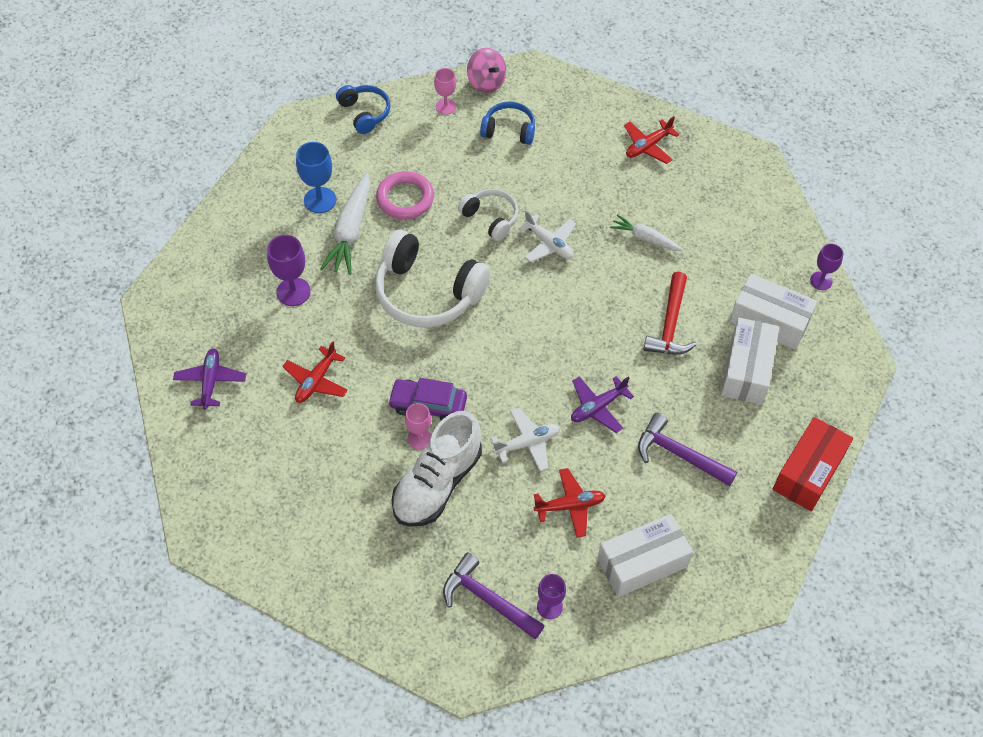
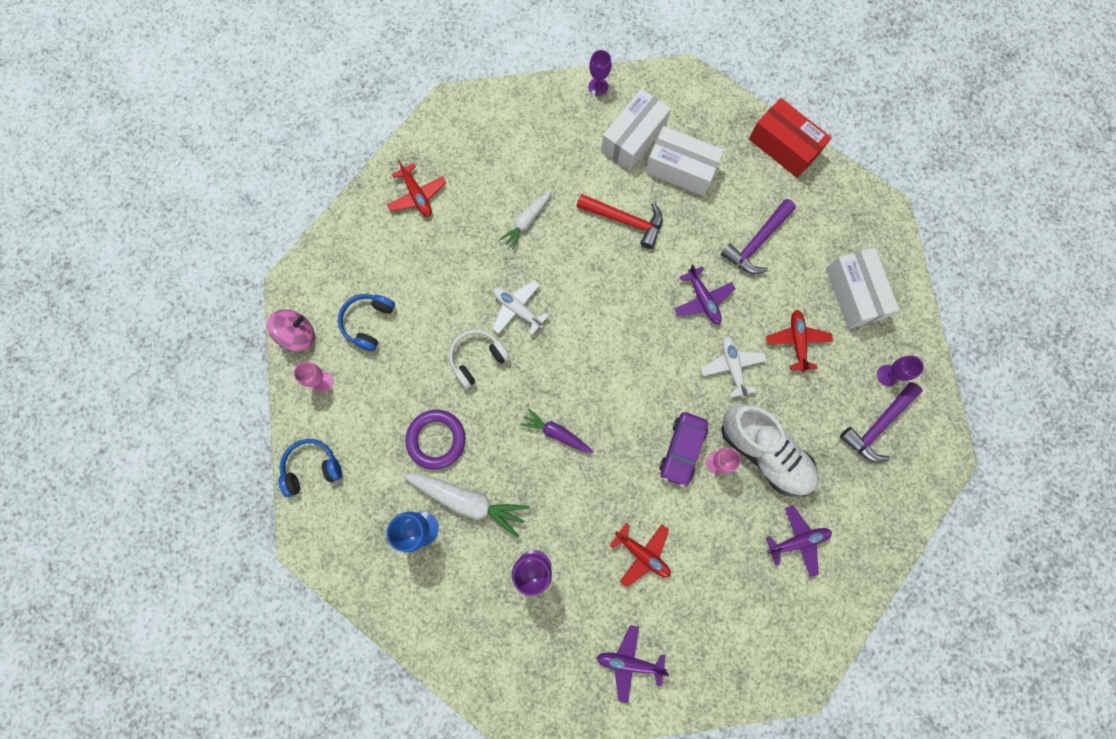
camera: 80 degrees left, 20 degrees up
white headphones [375,230,490,328] -> purple carrot [520,409,594,453]
pink ring [376,171,434,219] -> purple ring [405,410,465,470]
white plane [518,211,576,262] -> white plane turned 105 degrees counterclockwise [492,280,549,335]
none -> purple plane [766,506,832,577]

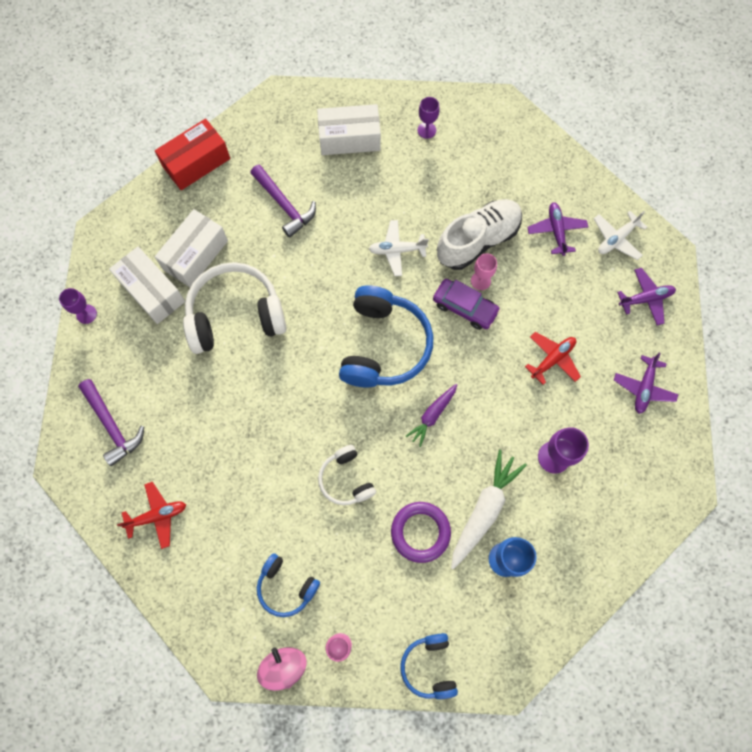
camera: 80 degrees left, 5 degrees down
white plane [492,280,549,335] -> white plane moved to [594,211,647,260]
white carrot [499,190,551,250] -> none
red hammer [576,194,662,249] -> white headphones [183,262,286,354]
purple plane [674,264,736,324] -> purple plane moved to [617,268,676,326]
red plane [766,310,833,373] -> none
purple hammer [840,382,923,462] -> purple hammer moved to [78,379,144,466]
none -> blue headphones [339,285,433,388]

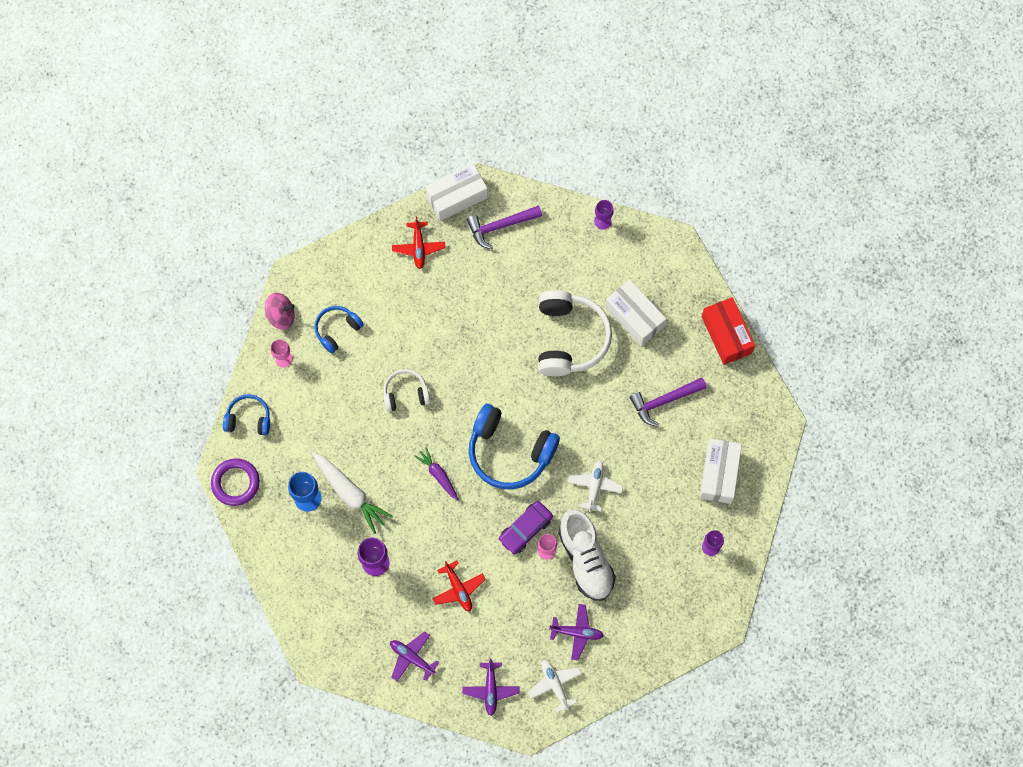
camera: 105 degrees right, 0 degrees up
white box [109,247,185,324] -> white box moved to [425,163,488,221]
purple ring [391,502,451,563] -> purple ring moved to [211,458,260,506]

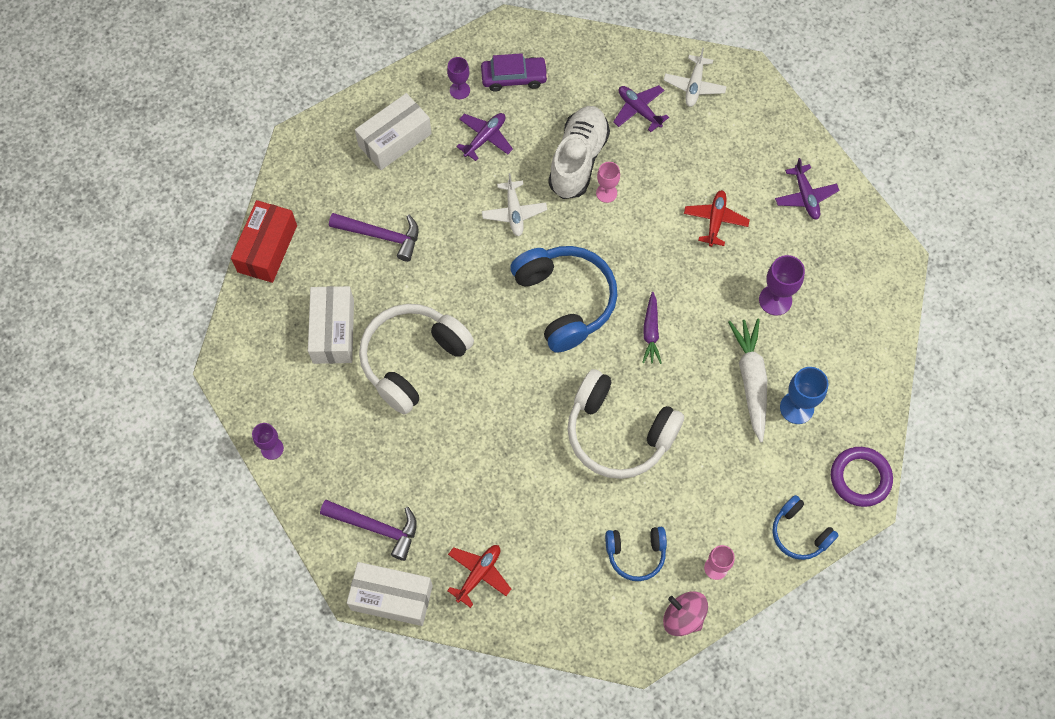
camera: 140 degrees left, 5 degrees down
white headphones [383,369,430,412] -> white headphones [568,369,684,479], size x1.84
purple plane [462,659,519,716] -> purple plane moved to [456,113,513,161]
purple car [498,501,553,554] -> purple car moved to [481,53,548,92]
white plane [568,461,623,512] -> white plane turned 60 degrees counterclockwise [482,173,547,236]

